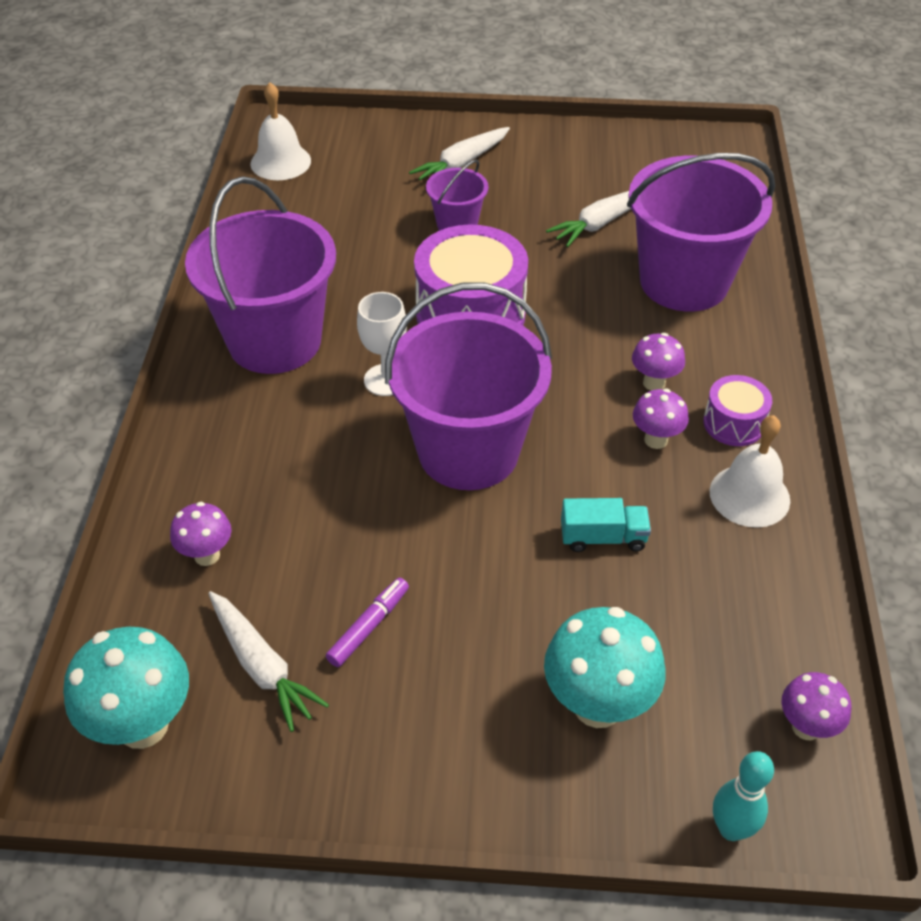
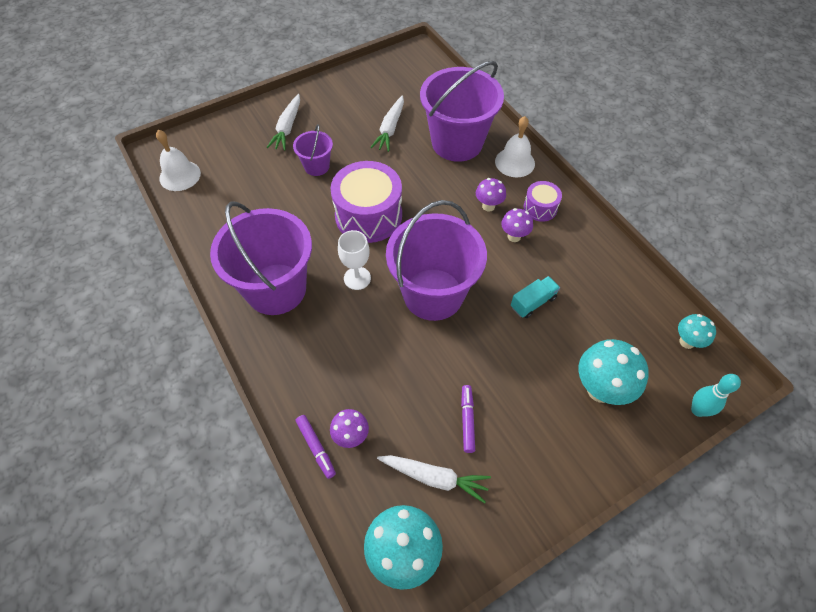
camera: 35 degrees left, 10 degrees up
white bell [710,415,790,528] -> white bell moved to [495,116,535,177]
purple mushroom [781,672,851,740] -> turquoise mushroom [678,314,716,349]
none -> purple marker [296,415,336,479]

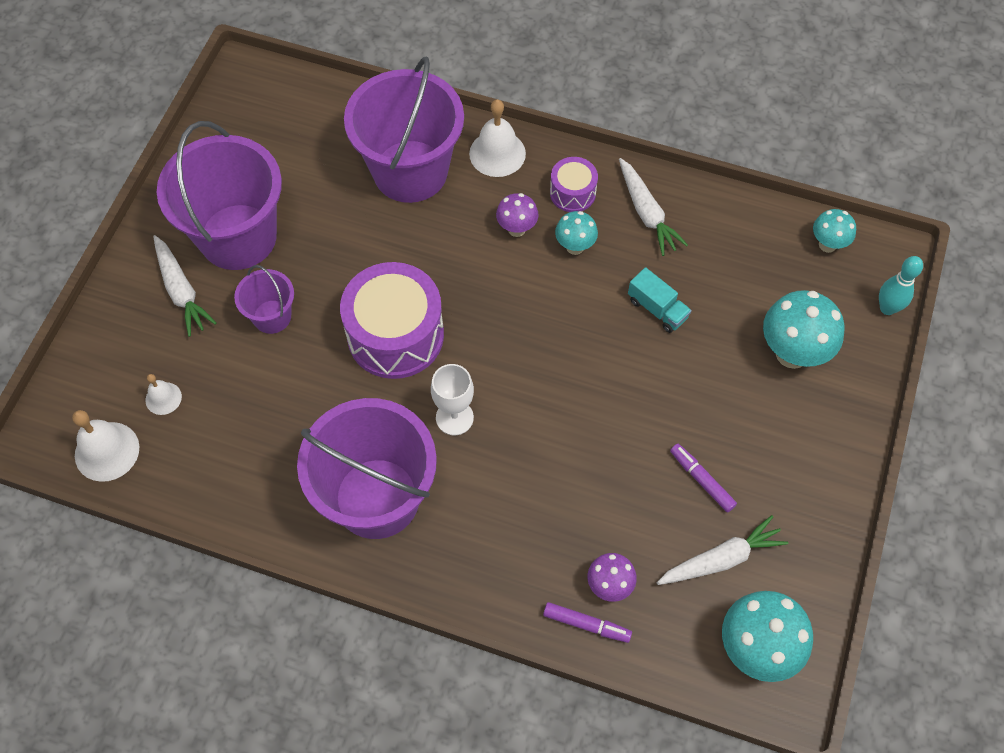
camera: 40 degrees left, 5 degrees up
white carrot [370,96,404,152] -> white carrot moved to [619,158,688,256]
purple bucket [386,200,487,321] -> purple bucket moved to [157,121,282,270]
purple mushroom [501,208,533,242] -> turquoise mushroom [555,211,598,255]
turquoise truck [511,276,560,318] -> turquoise truck turned 120 degrees clockwise [628,267,692,333]
none -> white bell [146,374,182,415]

